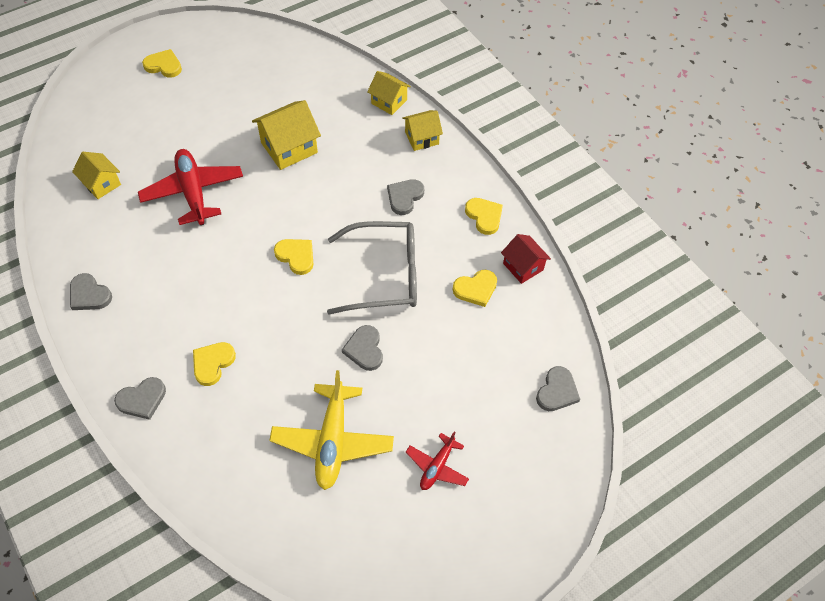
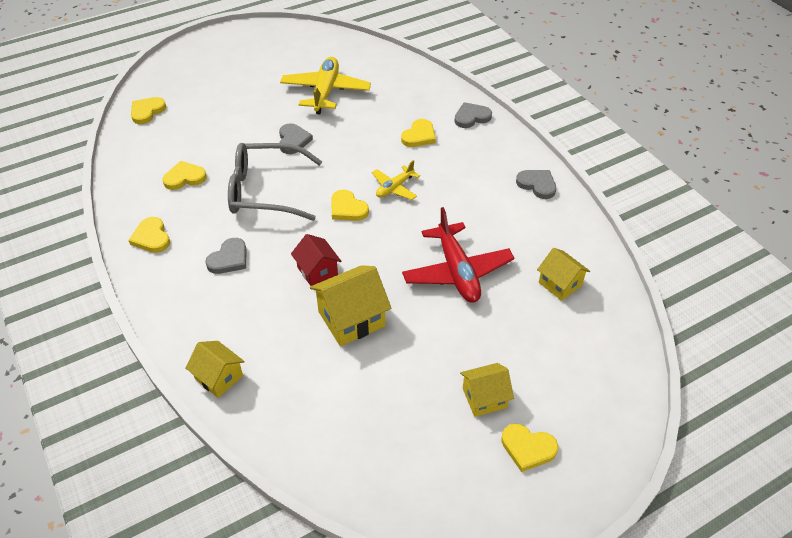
camera: 175 degrees left, 10 degrees down
yellow house [402,110,443,151] -> yellow house moved to [460,363,514,417]
red plane [406,431,469,490] -> none
red house [501,234,551,284] -> red house moved to [291,234,341,286]
grey heart [536,366,580,411] -> yellow heart [131,97,166,124]
none -> yellow plane [372,160,420,200]

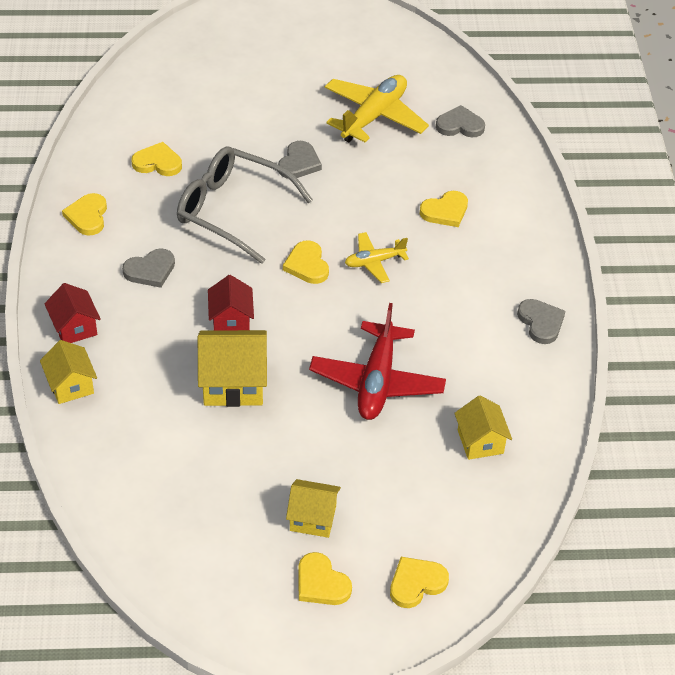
camera: 25 degrees right, 0 degrees up
yellow heart [131,97,166,124] -> yellow heart moved to [390,557,449,608]
grey heart [454,102,492,128] -> grey heart moved to [436,105,485,137]
none -> red house [45,283,101,343]

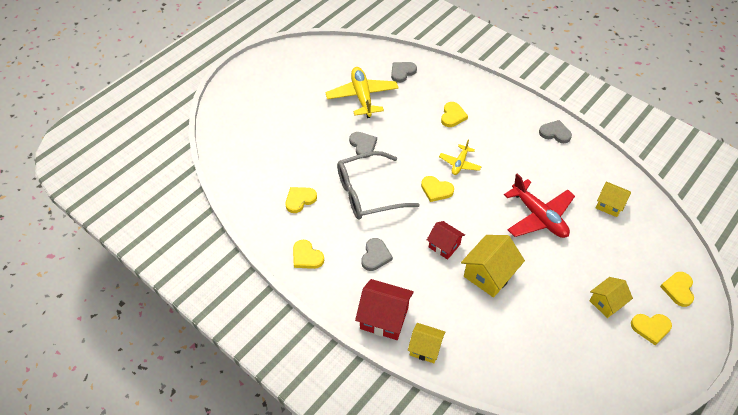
camera: 45 degrees left, 5 degrees up
red house [45,283,101,343] -> red house [355,279,414,340], size x1.56

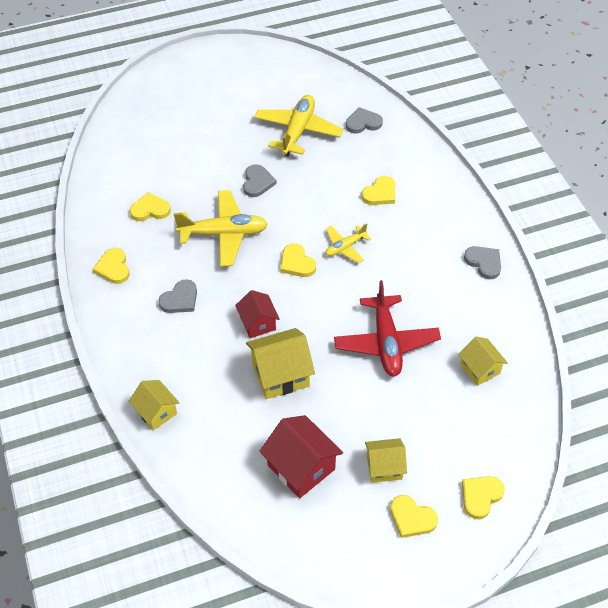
camera: 30 degrees right, 0 degrees up
grey glasses [337,151,420,220] -> yellow plane [174,190,268,267]
red house [355,279,414,340] -> red house moved to [259,415,343,498]

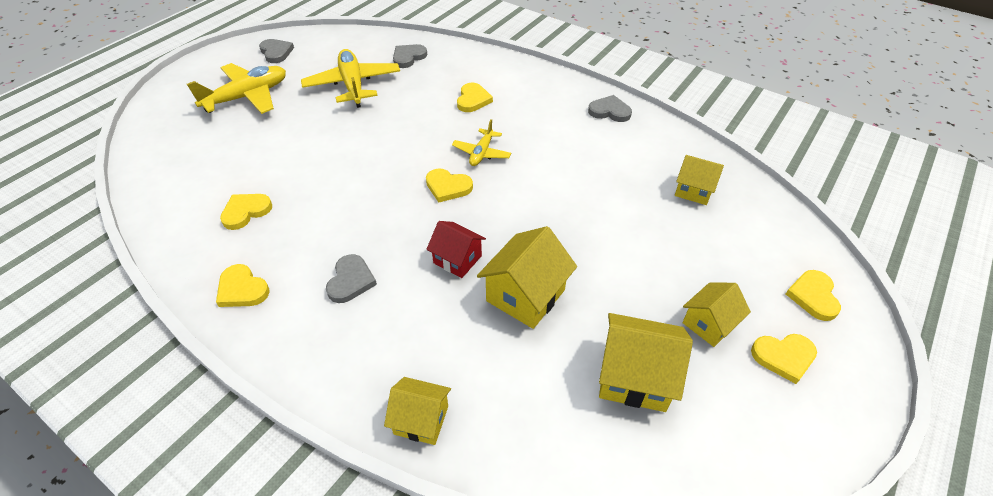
camera: 35 degrees left, 5 degrees down
yellow plane [174,190,268,267] -> yellow plane moved to [187,63,286,114]
grey heart [243,164,277,197] -> grey heart moved to [259,39,294,63]
red house [259,415,343,498] -> yellow house [599,313,693,412]
red plane [334,280,441,377] -> none

